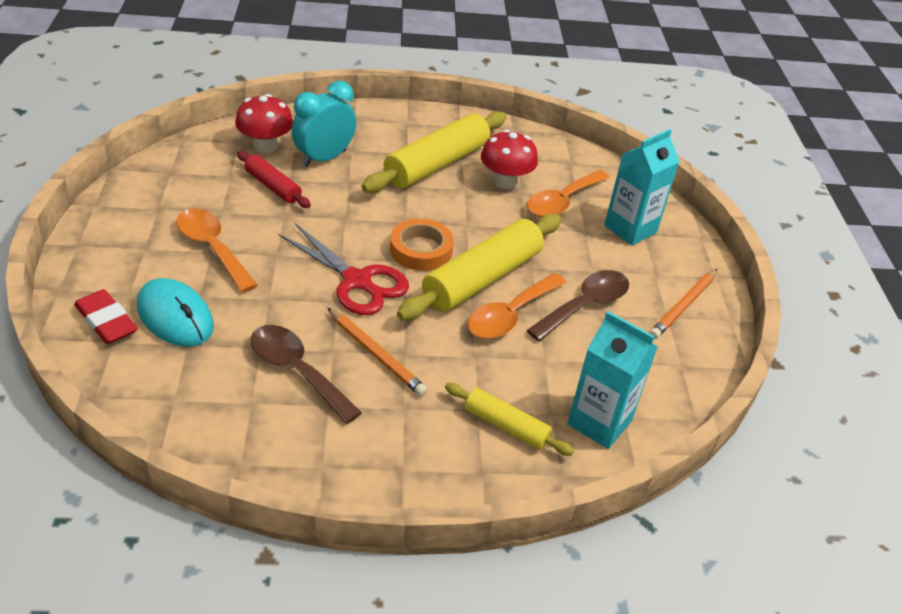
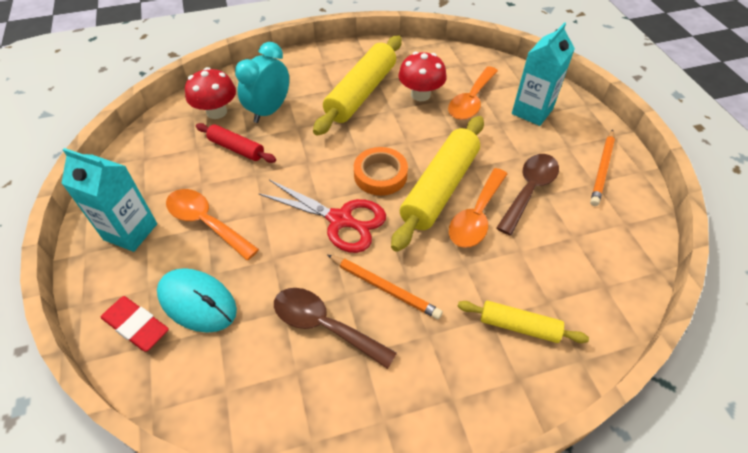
camera: 10 degrees left, 10 degrees up
turquoise carton [567,311,658,449] -> turquoise carton moved to [61,148,157,252]

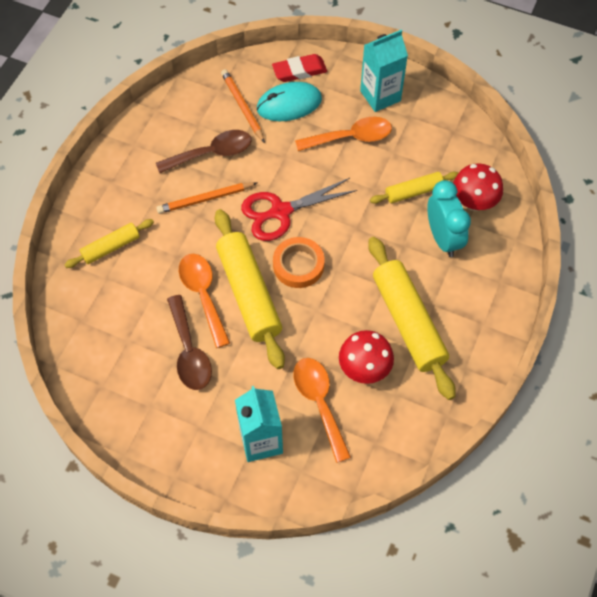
camera: 130 degrees right, 10 degrees up
red rolling pin [196,123,276,163] -> yellow rolling pin [370,172,458,204]
orange pencil [590,130,615,206] -> orange pencil moved to [221,69,265,143]

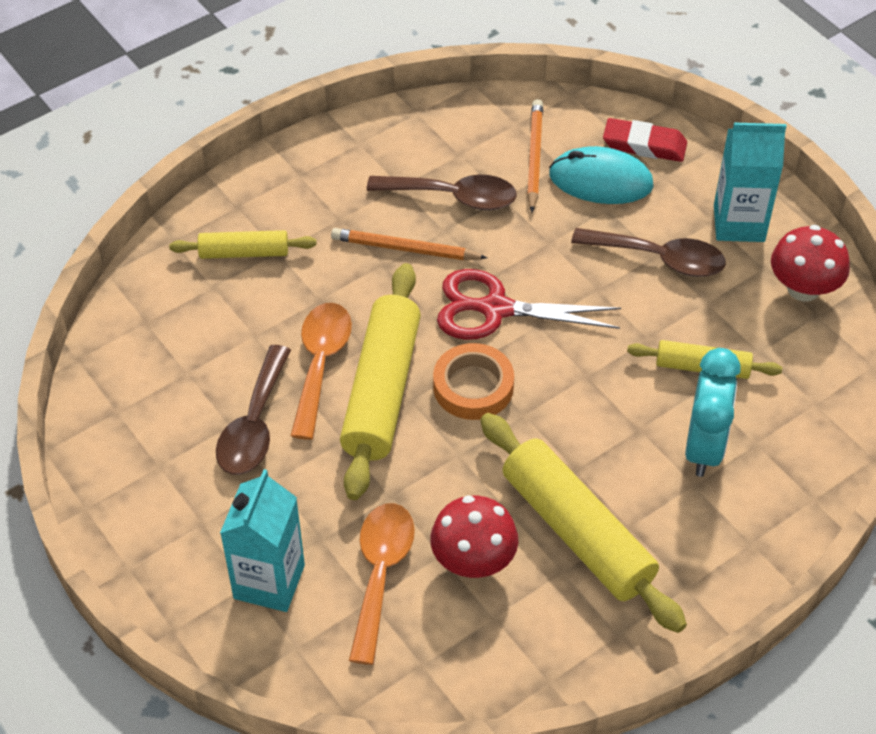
camera: 30 degrees right, 10 degrees down
orange spoon [295,117,392,151] -> brown spoon [571,228,726,277]
yellow rolling pin [368,237,456,400] -> yellow rolling pin turned 45 degrees counterclockwise [480,413,687,633]
red mushroom [453,164,503,211] -> red mushroom moved to [771,225,850,302]

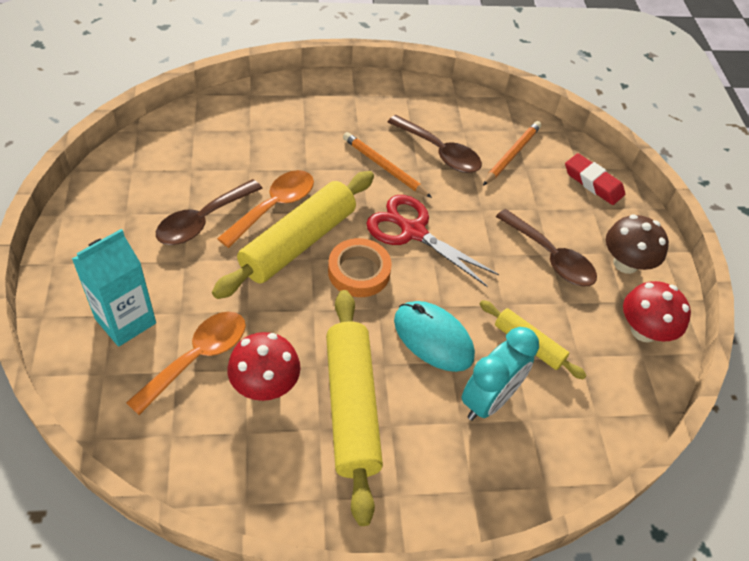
camera: 25 degrees right, 0 degrees up
yellow rolling pin [169,230,316,259] -> none
turquoise mouse [549,146,654,204] -> turquoise mouse moved to [394,301,475,372]
turquoise carton [714,122,786,242] -> brown mushroom [606,214,669,274]

